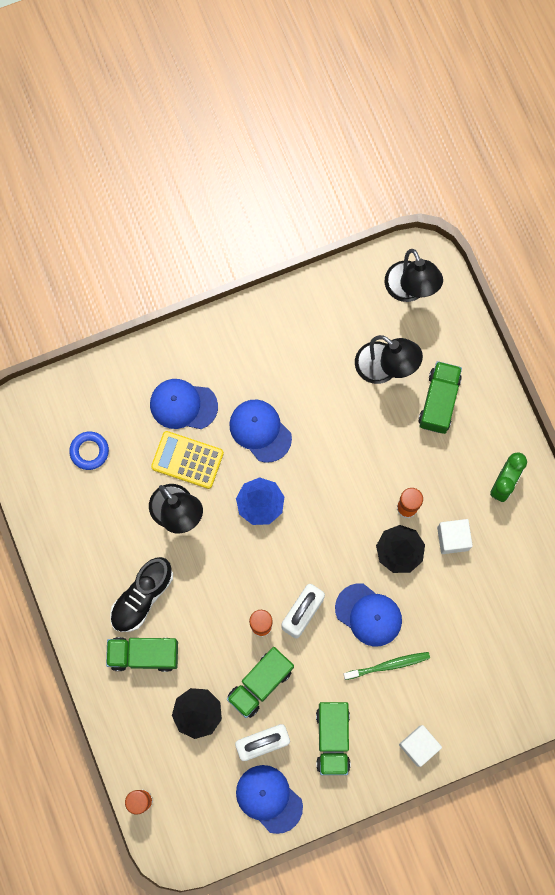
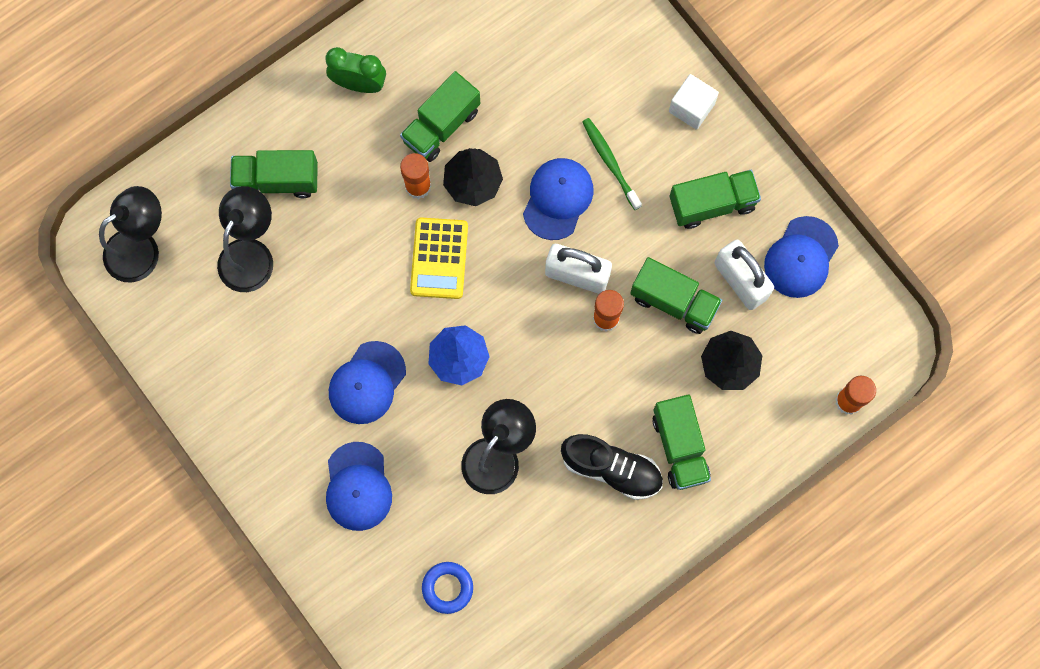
camera: 105 degrees left, 0 degrees up
yellow calculator [151,431,224,489] -> yellow calculator moved to [410,218,468,299]
white cube [437,519,473,554] -> green truck [400,71,480,162]

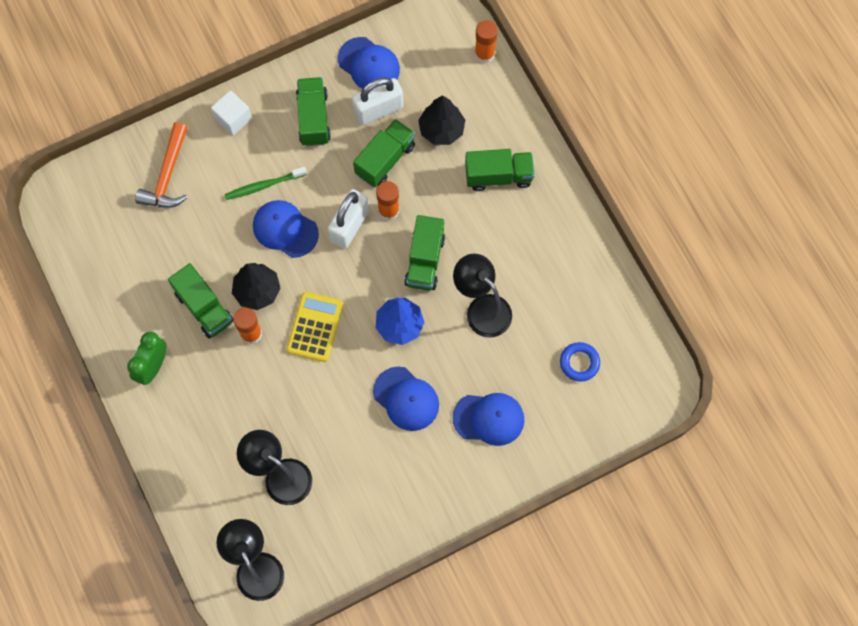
camera: 80 degrees left, 5 degrees down
green truck [230,150,318,198] -> green truck moved to [404,215,445,291]
yellow calculator [410,218,468,299] -> yellow calculator turned 90 degrees counterclockwise [287,292,343,362]
black shoe [561,434,663,500] -> none
none -> orange hammer [135,122,188,208]

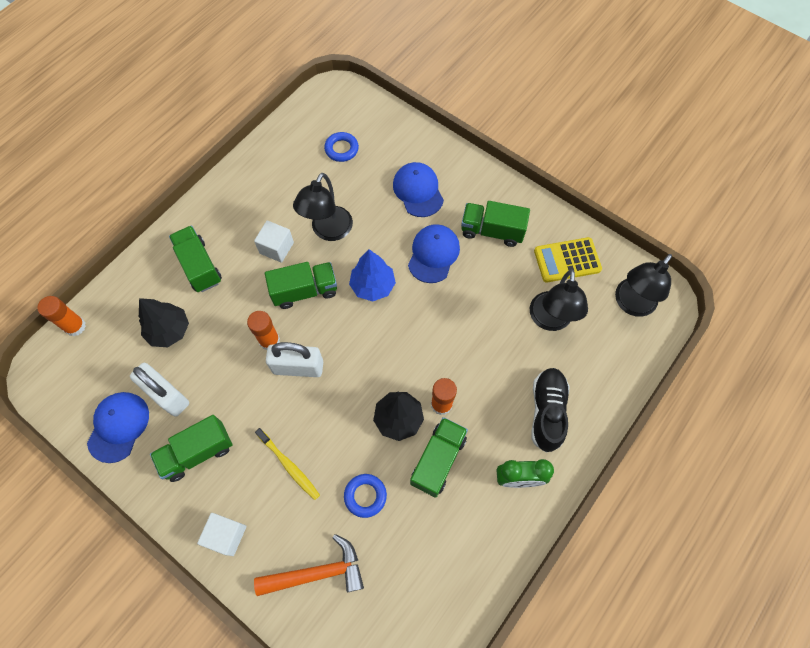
camera: 115 degrees left, 5 degrees down
green toothbrush [224,166,307,200] -> yellow toothbrush [255,428,320,500]
blue cap [253,200,319,258] -> none
yellow calculator [287,292,343,362] -> yellow calculator moved to [534,237,602,282]
green truck [353,119,415,187] -> green truck moved to [461,201,530,247]
none -> white cube [254,220,294,263]
none -> blue ring [344,474,387,518]
none -> black shoe [532,368,569,453]

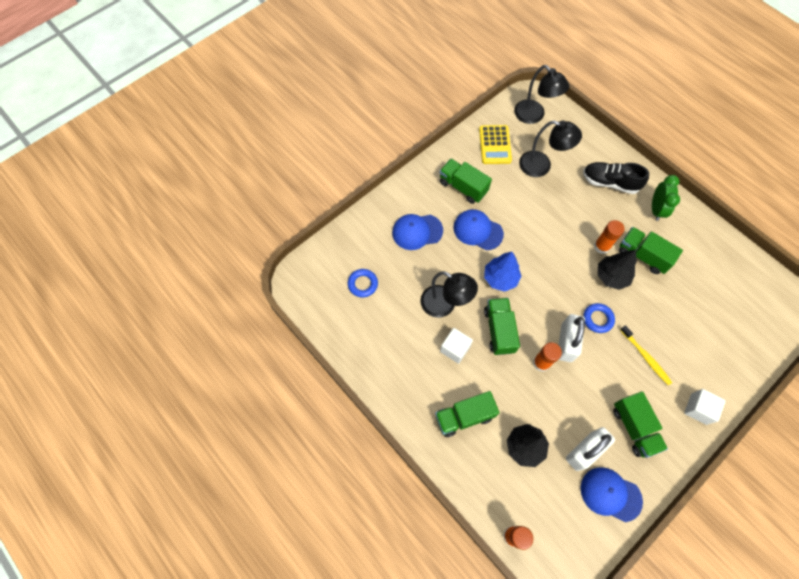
camera: 80 degrees left, 0 degrees up
orange hammer [254,534,364,596] -> none
yellow toothbrush [255,428,320,500] -> yellow toothbrush turned 90 degrees clockwise [620,325,672,386]
blue ring [344,474,387,518] -> blue ring moved to [583,303,615,333]
green truck [461,201,530,247] -> green truck turned 105 degrees clockwise [439,159,492,204]

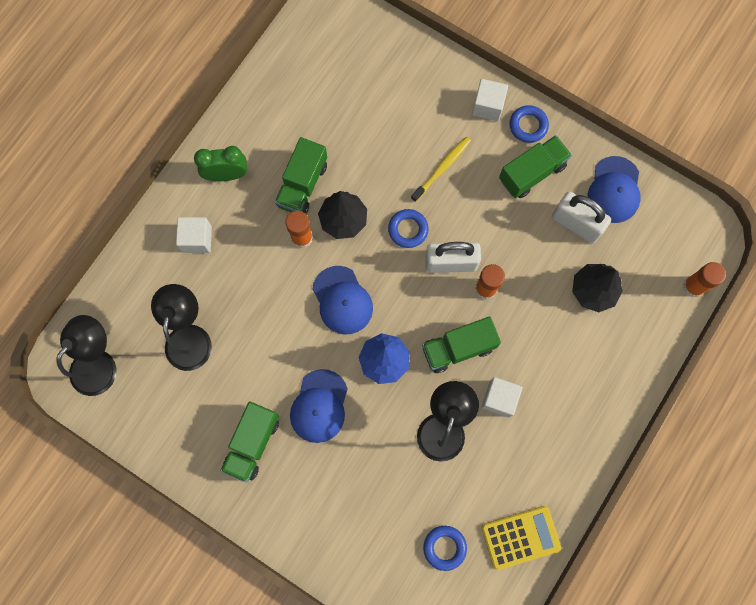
camera: 105 degrees left, 10 degrees up
blue cap [392,214,443,250] -> blue cap moved to [312,266,373,335]
green truck [435,391,499,437] -> none
yellow calculator [479,125,512,164] -> yellow calculator moved to [481,506,561,570]
black shoe [583,162,649,194] -> white cube [176,217,212,253]
none -> blue ring [509,105,549,143]

